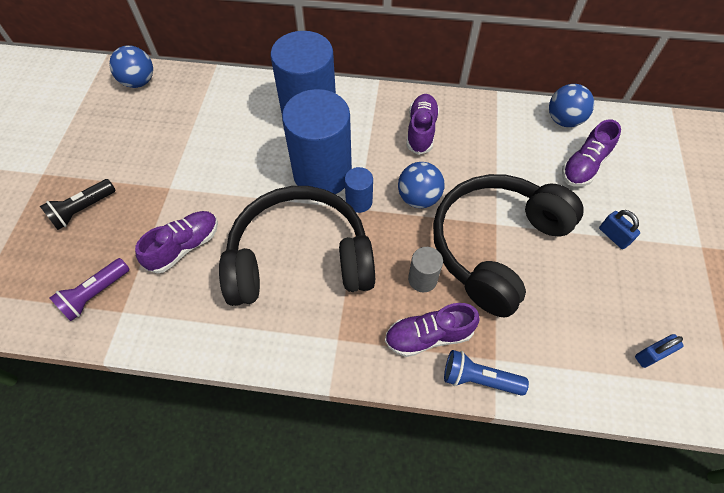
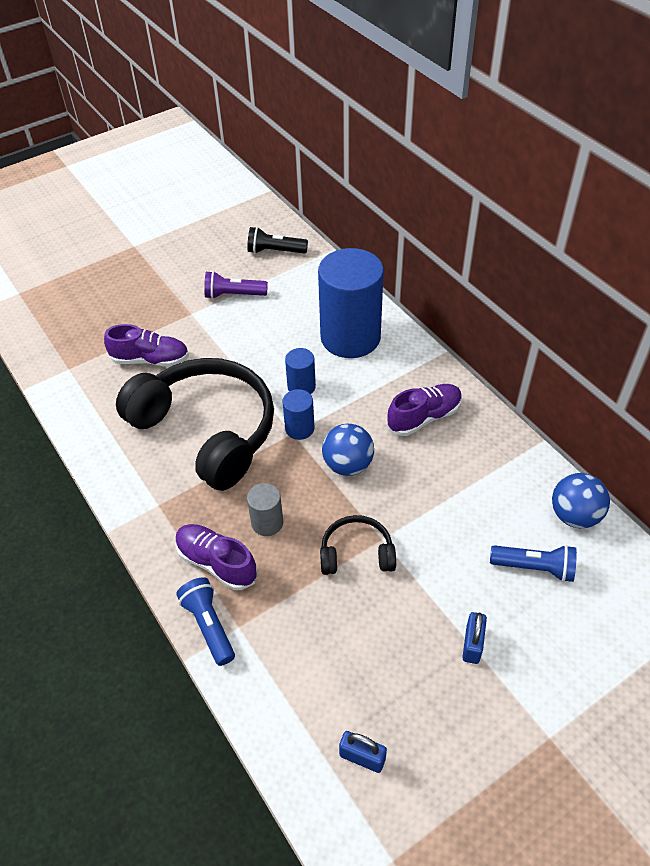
camera: 50 degrees right, 10 degrees down
black flashlight [40,179,116,230] -> black flashlight moved to [247,227,308,254]
purple flashlight [49,258,130,321] -> purple flashlight moved to [204,271,268,299]
blue ball [109,45,153,88] -> none
blue cylinder [282,89,352,194] -> blue cylinder [285,348,316,394], size x0.44
black headphones [433,174,583,317] -> black headphones [320,515,396,575], size x0.45
purple shoe [562,120,621,187] -> blue flashlight [490,545,577,582]

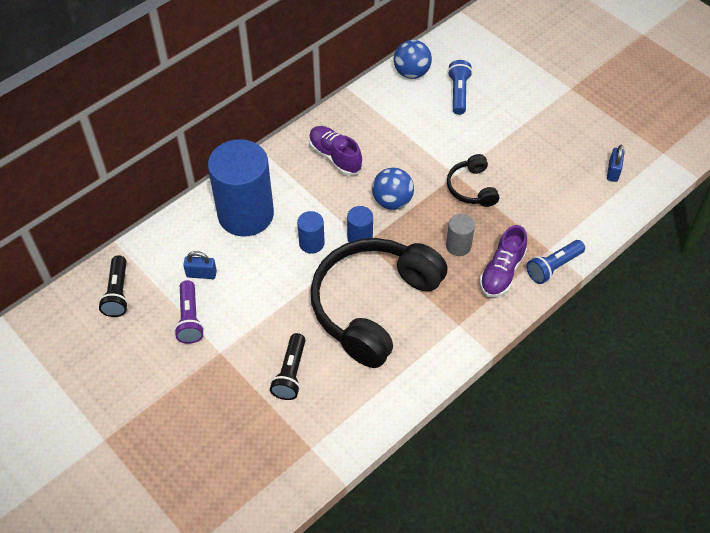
camera: 100 degrees left, 5 degrees up
purple shoe [104,324,189,367] -> black flashlight [270,333,305,400]
blue padlock [462,612,487,664] -> blue padlock moved to [183,251,217,279]

